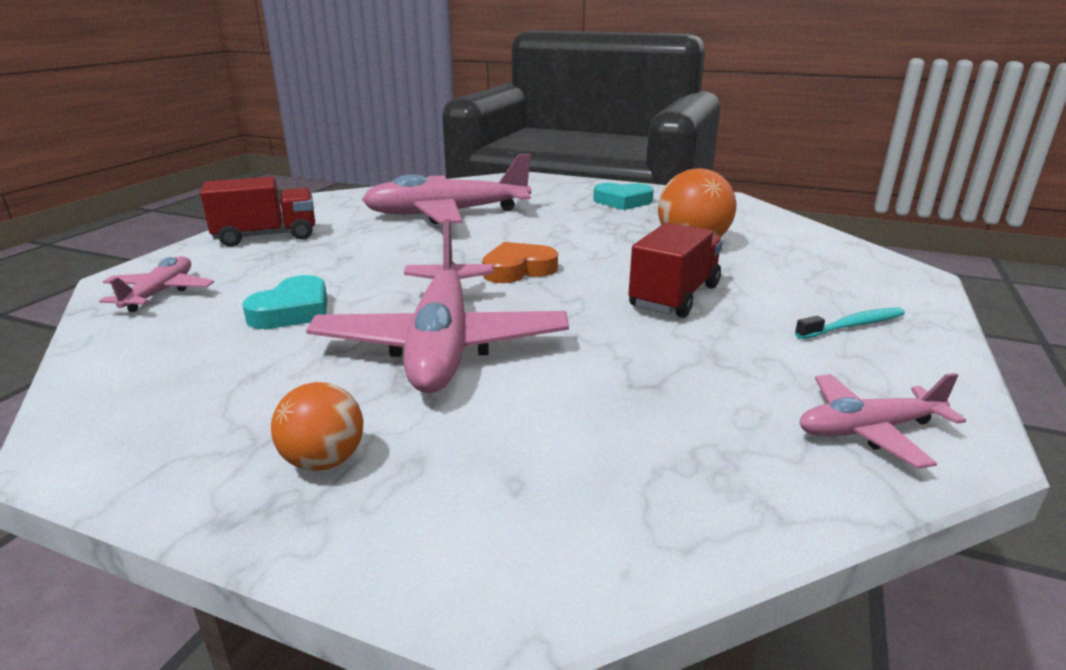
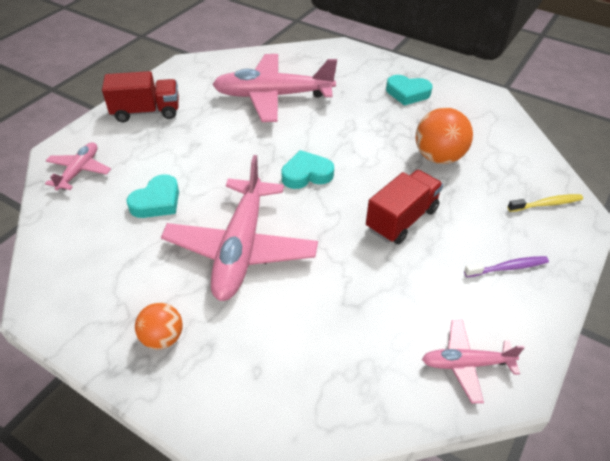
camera: 10 degrees right, 20 degrees up
orange heart [482,242,558,283] -> turquoise heart [281,150,334,189]
turquoise toothbrush [795,307,905,339] -> purple toothbrush [464,256,549,277]
none -> yellow toothbrush [508,194,583,212]

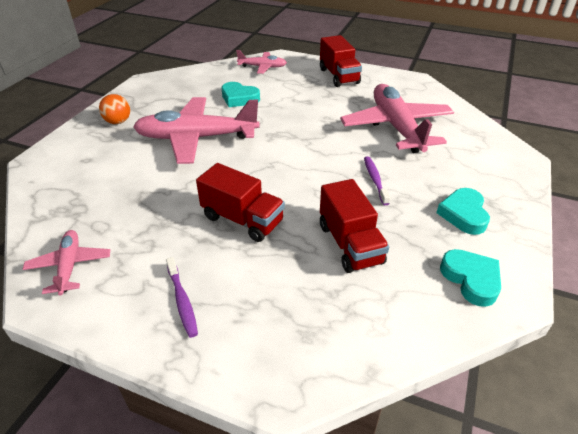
camera: 80 degrees right, 5 degrees down
turquoise heart [281,150,334,189] -> turquoise heart moved to [440,249,501,307]
orange ball [416,107,473,164] -> red truck [320,179,389,273]
yellow toothbrush [508,194,583,212] -> none
none -> purple toothbrush [364,156,390,205]

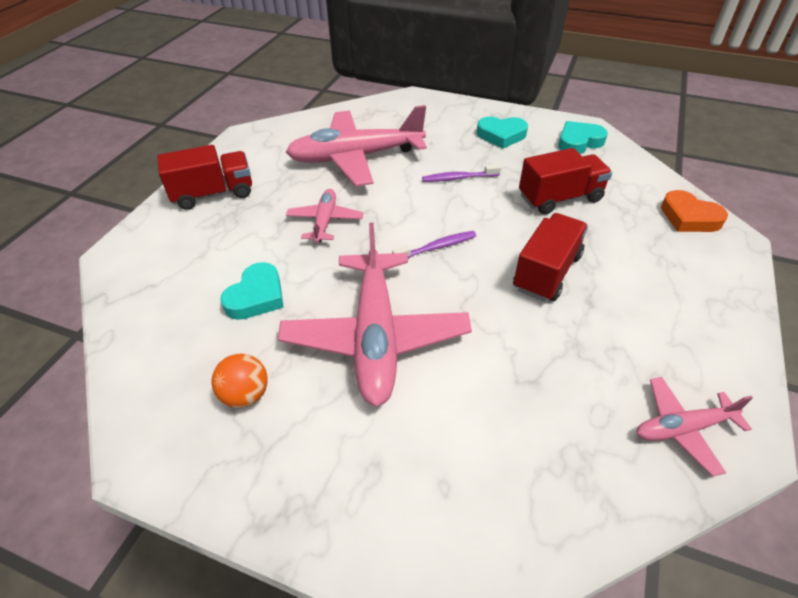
camera: 90 degrees left, 5 degrees up
orange ball [99,94,130,124] -> orange ball moved to [212,354,268,408]
purple toothbrush [166,257,198,338] -> purple toothbrush moved to [392,231,476,258]
pink plane [236,50,287,74] -> pink plane moved to [286,189,363,243]
none -> orange heart [661,190,728,232]

